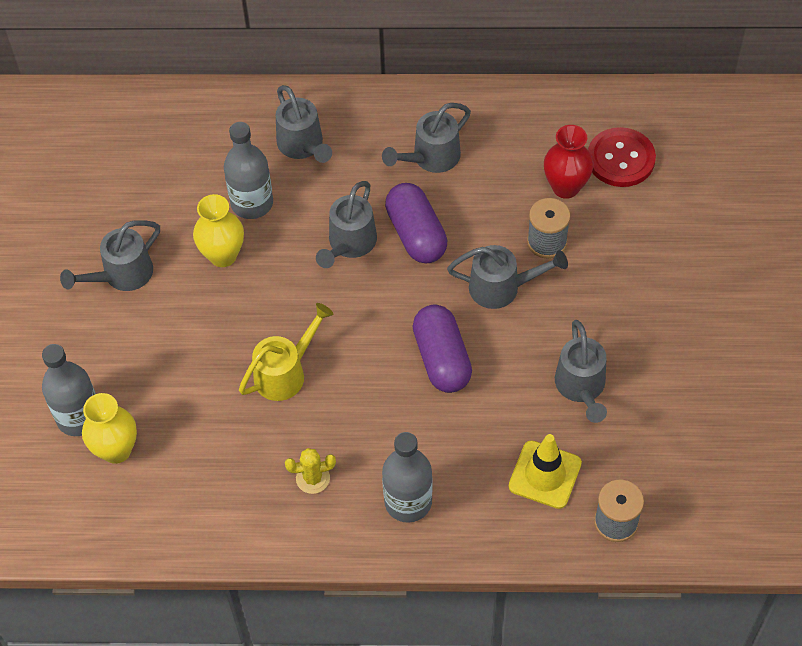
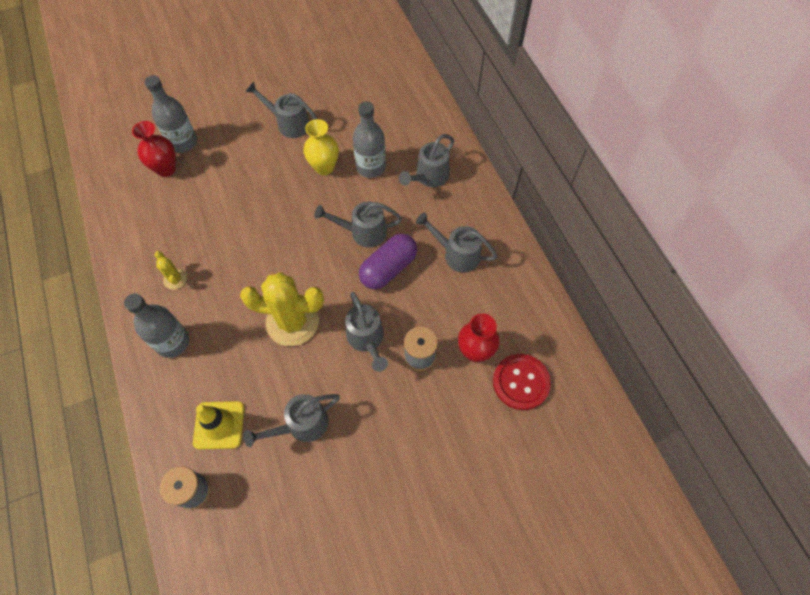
camera: 65 degrees right, 5 degrees up
yellow vase [82,393,137,464] -> red vase [132,121,176,177]
yellow watering can [239,303,333,401] -> none
purple capsule [413,305,472,393] -> yellow cactus [240,272,324,346]

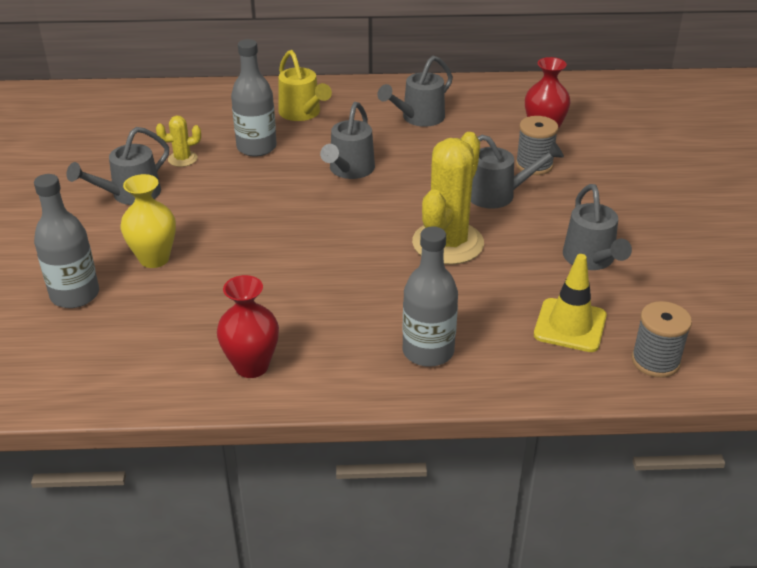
camera: 70 degrees left, 25 degrees down
red vase [132,121,176,177] -> red vase moved to [217,275,279,378]
yellow cactus [155,251,187,290] -> yellow cactus moved to [156,116,201,167]
yellow vase [303,119,339,175] -> yellow vase moved to [121,174,176,268]
purple capsule [359,234,417,289] -> none
grey watering can [399,134,454,187] -> yellow watering can [278,50,332,121]
red button [493,354,551,410] -> none

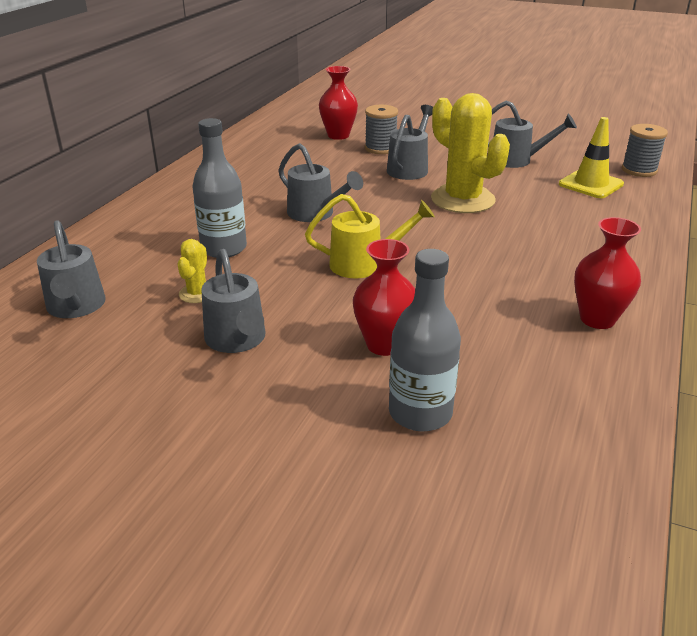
camera: 65 degrees left, 5 degrees down
yellow vase [121,174,176,268] -> red vase [353,239,416,356]
yellow watering can [278,50,332,121] -> yellow watering can moved to [305,194,435,278]
grey watering can [377,56,453,127] -> grey watering can moved to [37,220,106,318]
grey bottle [402,226,458,367] -> none

